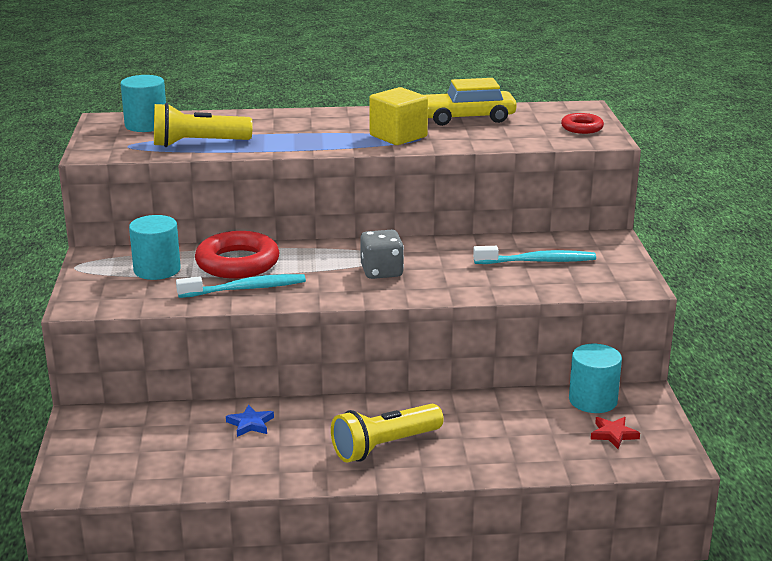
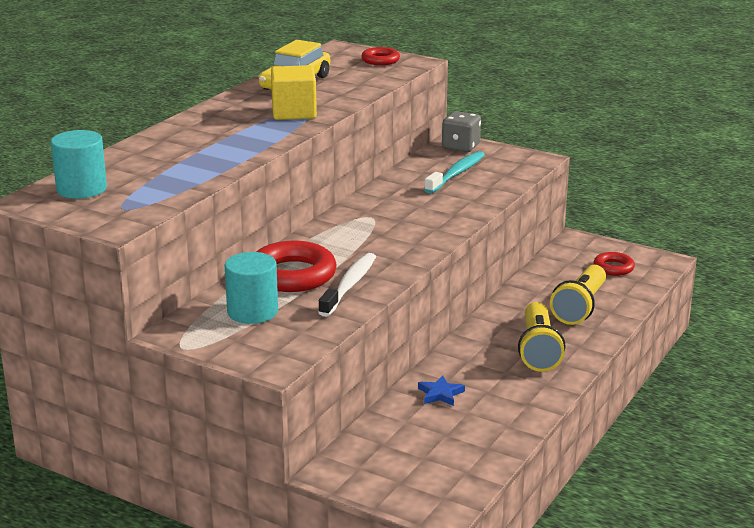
camera: 55 degrees left, 0 degrees up
yellow flashlight [154,103,253,147] -> yellow flashlight moved to [550,265,606,325]
turquoise toothbrush [176,274,306,298] -> white toothbrush [318,253,376,317]
grey dice [360,230,404,279] -> grey dice moved to [442,111,481,152]
turquoise cylinder [569,344,622,413] -> none
red star [591,417,640,449] -> red ring [594,252,635,276]

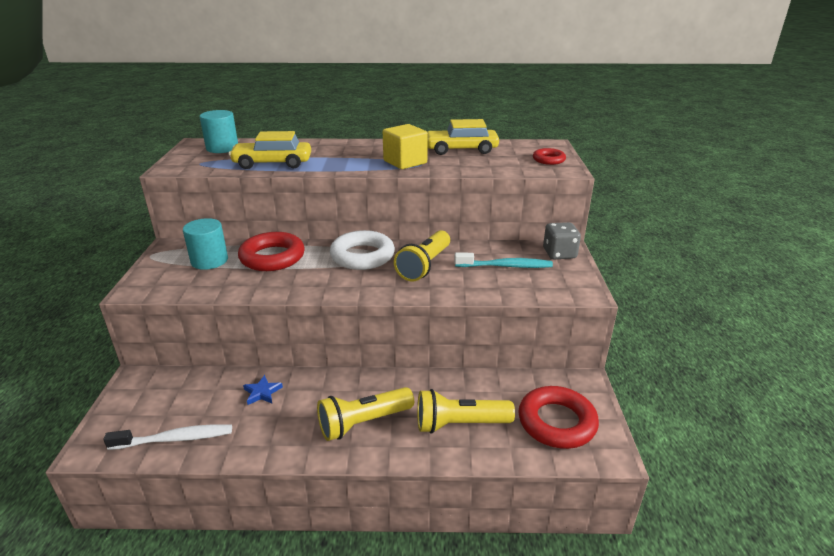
camera: 60 degrees right, 5 degrees up
white toothbrush [318,253,376,317] -> white toothbrush moved to [104,424,232,450]
red ring [594,252,635,276] -> red ring [518,386,599,449], size x1.85
none -> yellow car [229,131,311,169]
none -> white ring [330,230,395,270]
none -> yellow flashlight [394,230,450,282]

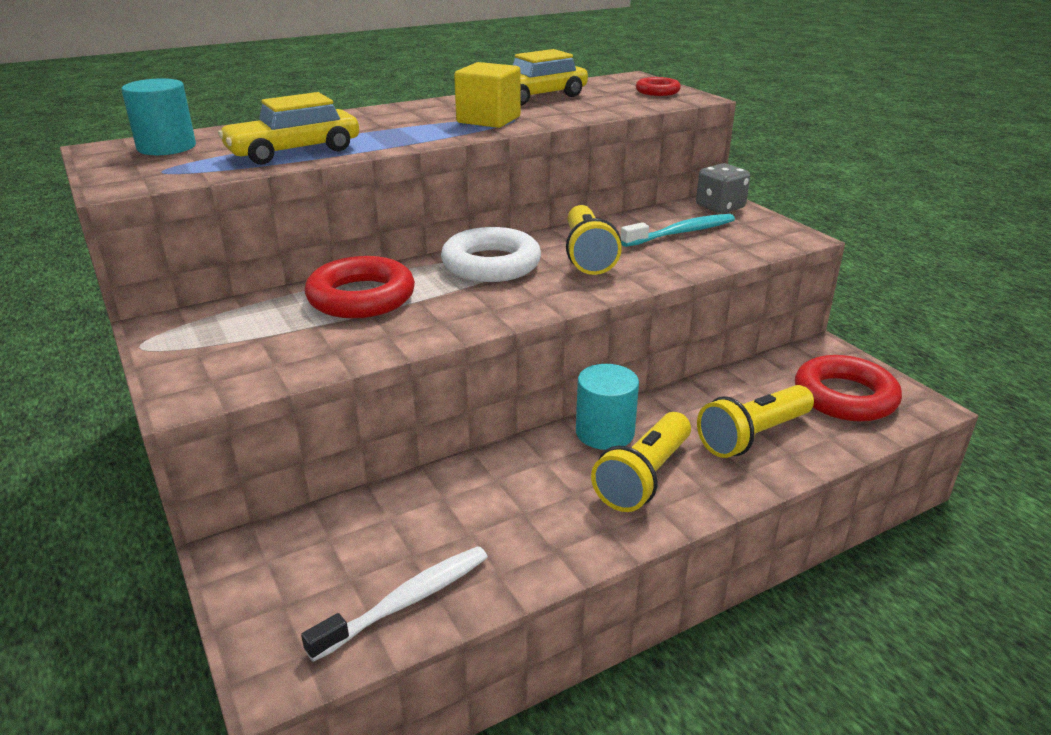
camera: 30 degrees left, 0 degrees up
turquoise cylinder [183,218,228,270] -> turquoise cylinder moved to [576,364,639,450]
blue star [243,375,283,405] -> none

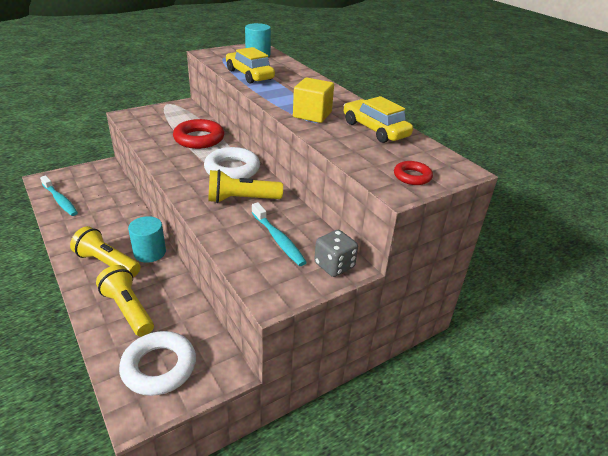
camera: 85 degrees right, 5 degrees up
white toothbrush [301,546,488,662] -> turquoise toothbrush [40,175,78,216]
red ring [795,355,902,422] -> white ring [119,331,196,396]

